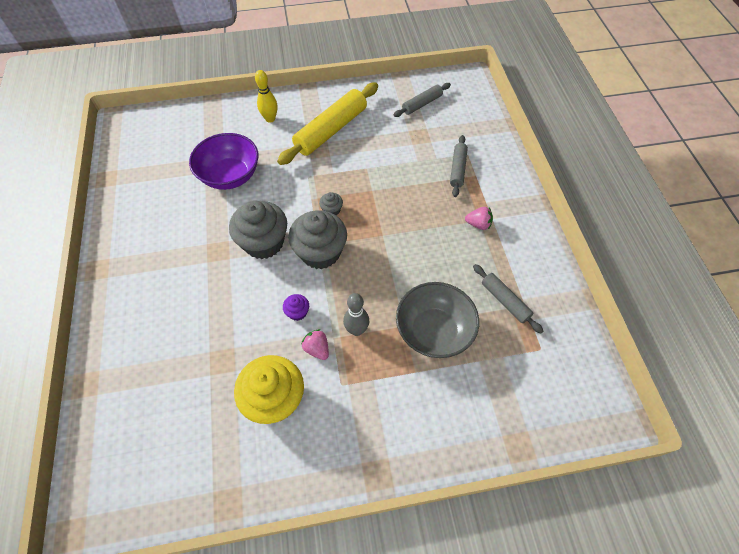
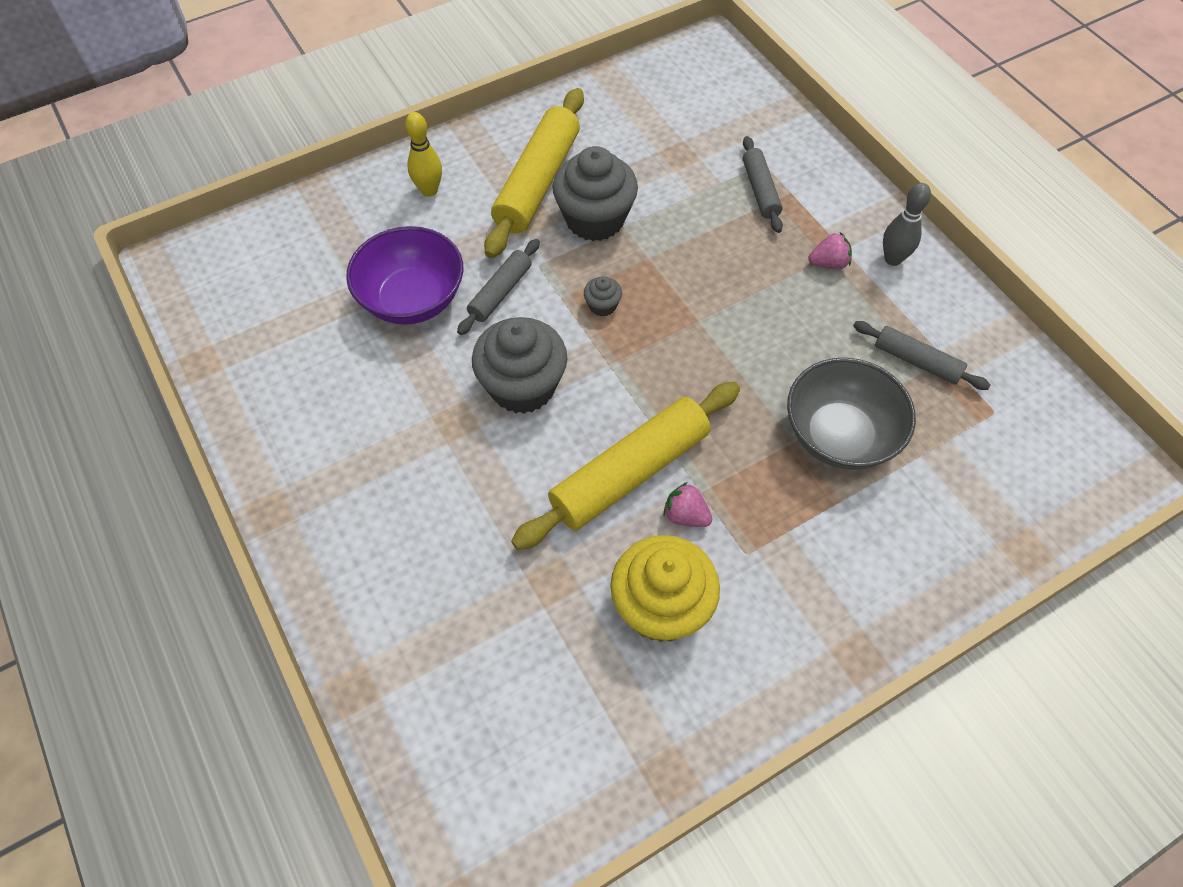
camera: 20 degrees left, 0 degrees up
purple cupcake [283,294,309,321] -> yellow rolling pin [511,382,740,550]
grey cupcake [288,210,347,269] -> grey cupcake moved to [553,146,638,241]
grey bowling pin [343,293,369,336] -> grey bowling pin moved to [883,183,931,266]
grey rolling pin [394,83,451,117] -> grey rolling pin moved to [457,239,540,335]

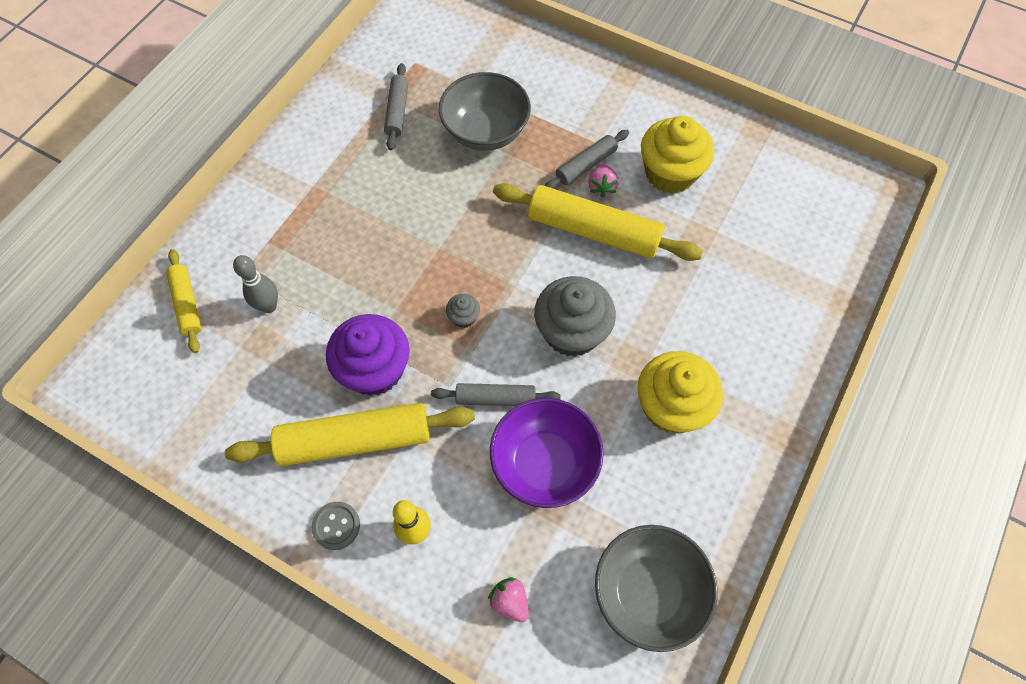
camera: 120 degrees left, 5 degrees up
grey cupcake [553,146,638,241] -> purple cupcake [326,314,410,396]
grey rolling pin [743,136,783,233] -> grey rolling pin moved to [544,130,629,189]
pink strawberry [808,232,852,269] -> pink strawberry moved to [488,577,529,622]
grey bowling pin [883,183,931,266] -> grey bowling pin moved to [233,255,278,313]
none -> yellow rolling pin [166,249,201,353]
none -> grey button [312,502,360,550]
none -> grey bowl [595,525,718,652]
none -> yellow cupcake [637,351,723,434]

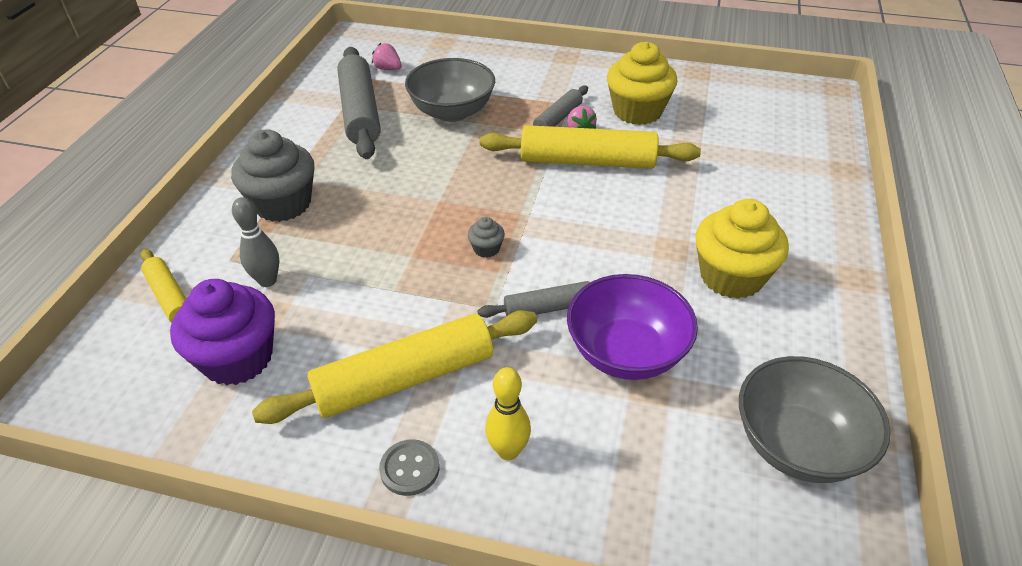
camera: 15 degrees left, 20 degrees down
purple cupcake [326,314,410,396] -> purple cupcake moved to [170,279,275,385]
grey rolling pin [384,63,409,150] -> grey rolling pin [337,47,381,159], size x1.85
pink strawberry [488,577,529,622] -> pink strawberry moved to [372,43,402,70]
grey cupcake [534,276,616,357] -> grey cupcake moved to [231,129,314,222]

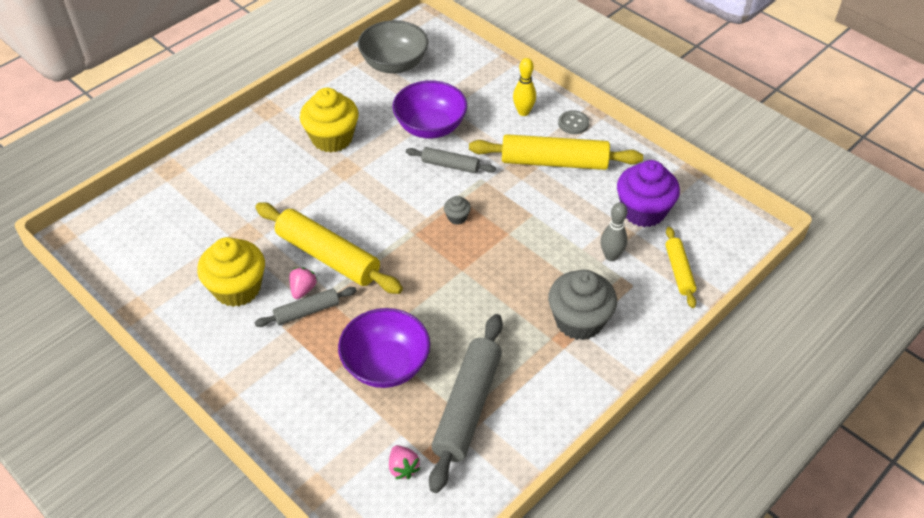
camera: 150 degrees left, 5 degrees up
grey bowl [405,58,495,122] -> purple bowl [338,308,430,388]

